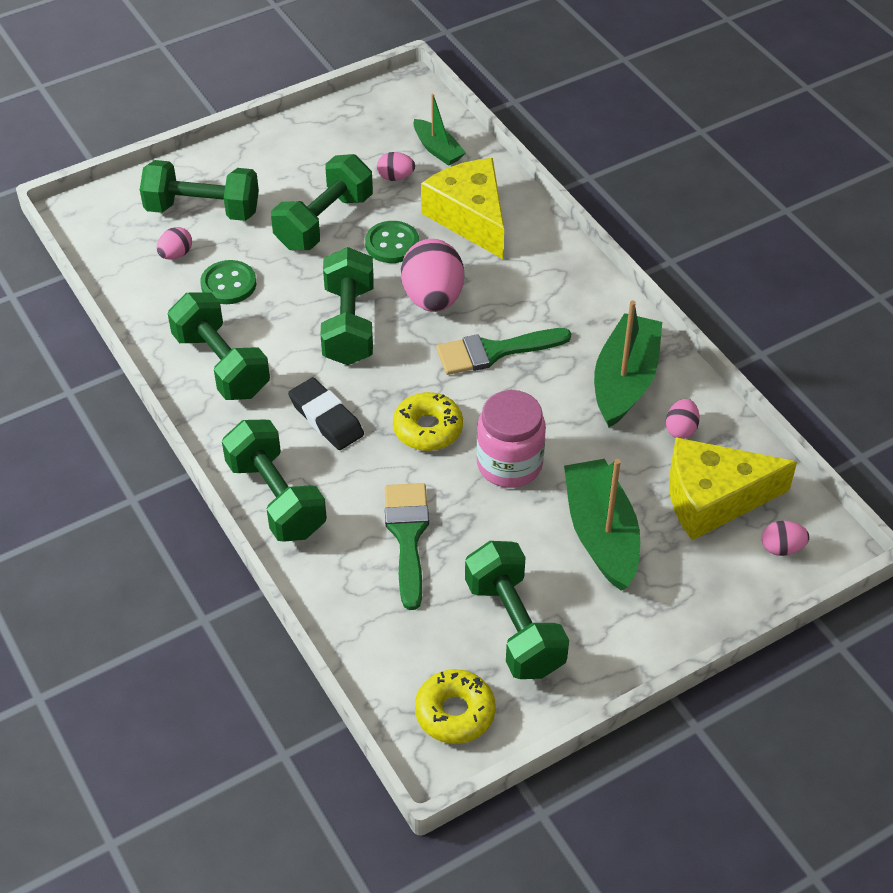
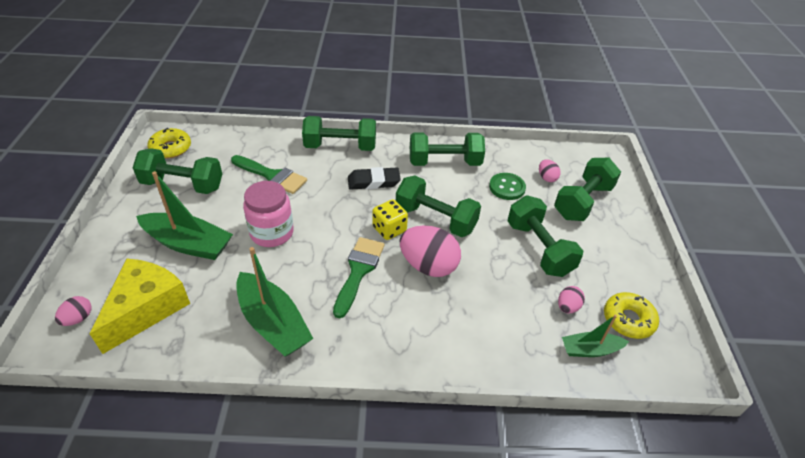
camera: 120 degrees right, 5 degrees down
green button [365,221,419,263] -> none
yellow donut [393,392,463,451] -> yellow donut moved to [604,292,659,339]
yellow cheese [421,158,504,259] -> none
pink egg [666,399,700,439] -> none
none -> yellow dice [372,200,408,240]

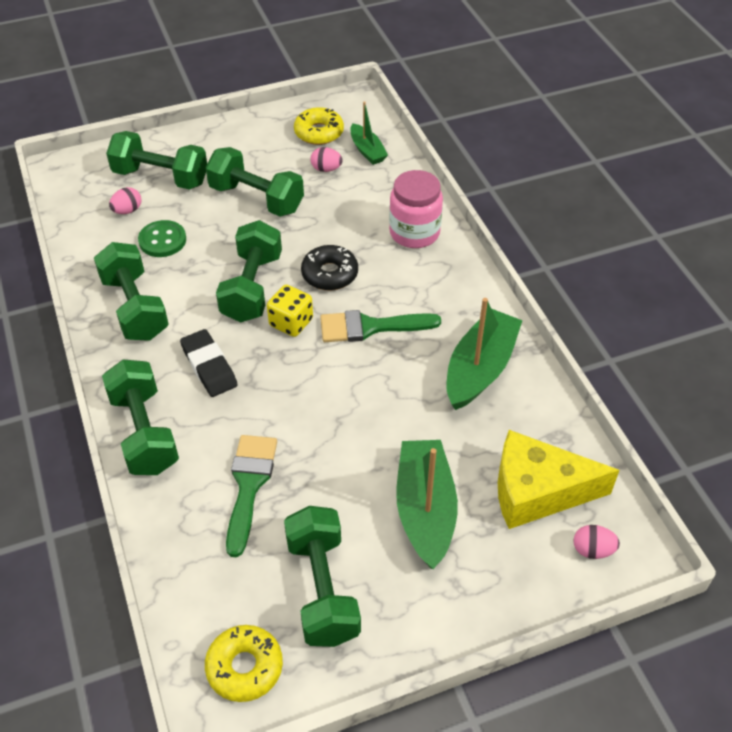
camera: 110 degrees left, 5 degrees up
pink jar [243,181,294,247] -> pink jar moved to [389,170,443,248]
pink egg [400,225,461,277] -> black donut [301,245,358,290]
green dumbbell [508,196,583,277] -> green dumbbell turned 75 degrees clockwise [205,147,304,217]

